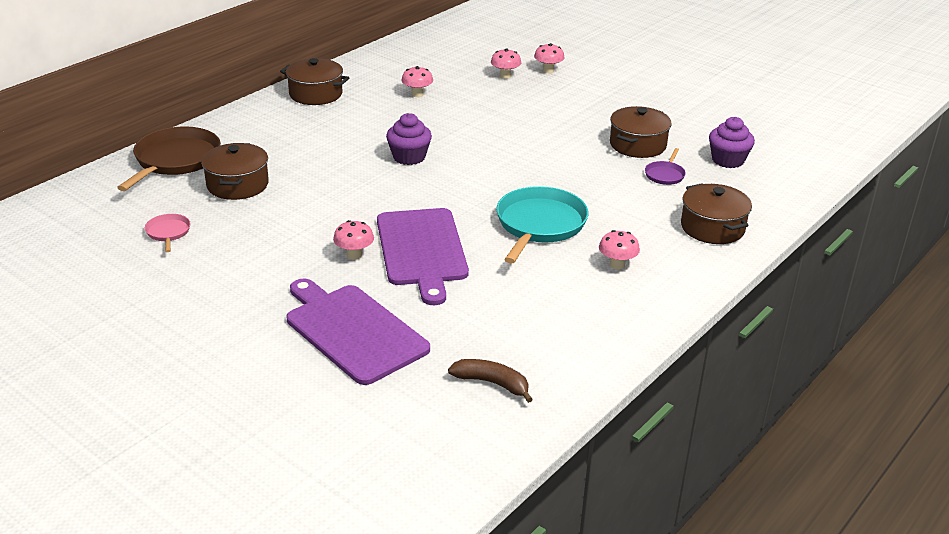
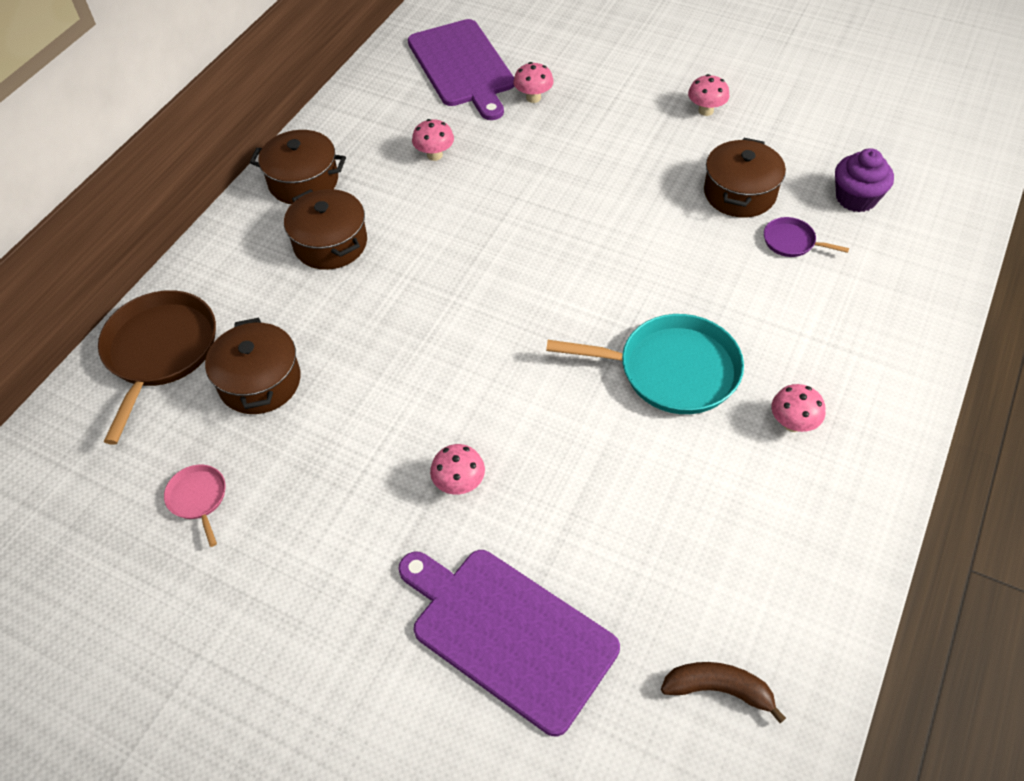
camera: 10 degrees left, 20 degrees up
purple cutting board [377,208,469,305] -> purple cutting board moved to [408,19,514,120]
purple cupcake [386,113,432,165] -> none
turquoise pan [496,186,588,264] -> turquoise pan turned 90 degrees clockwise [546,314,744,414]
pink mushroom [534,43,565,73] -> pink mushroom moved to [688,74,730,116]
purple pan [645,148,686,185] -> purple pan turned 105 degrees clockwise [764,217,849,257]
brown pot [681,183,752,244] -> brown pot moved to [284,189,367,270]

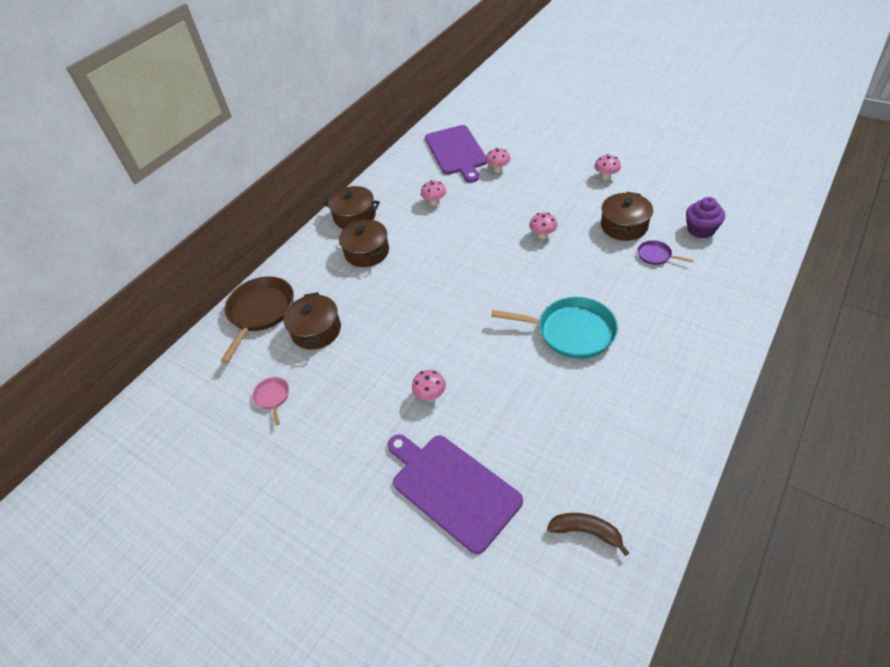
camera: 10 degrees right, 5 degrees down
pink mushroom [771,384,825,432] -> pink mushroom moved to [529,212,558,239]

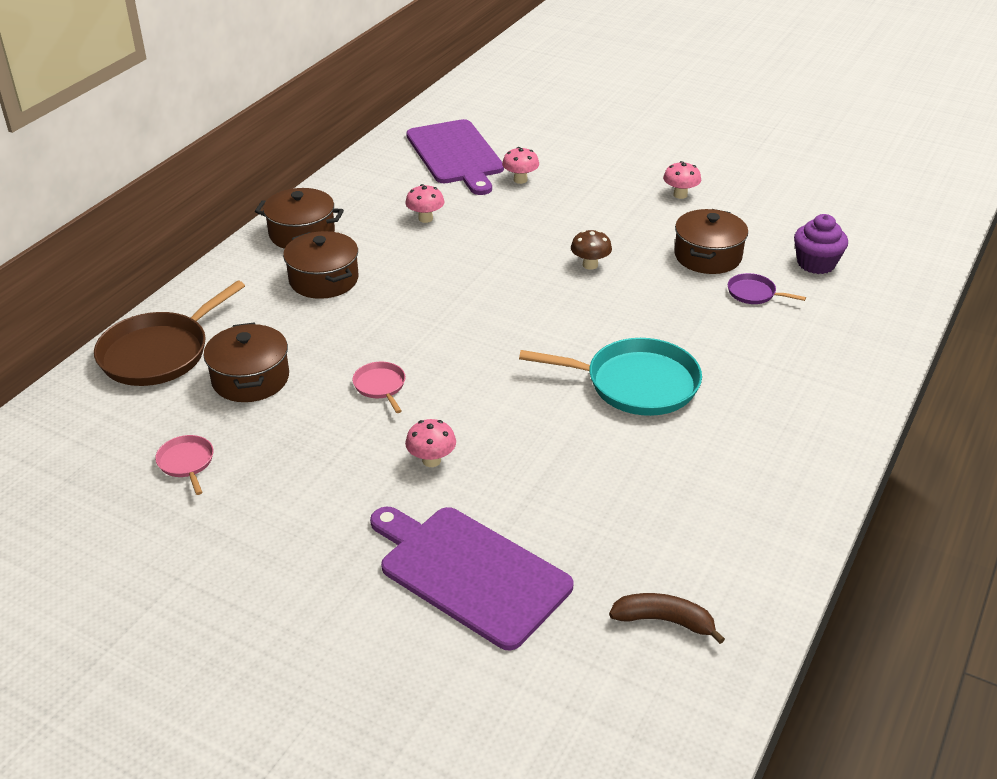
camera: 10 degrees left, 10 degrees down
brown pan [221,277,294,363] -> brown pan turned 150 degrees counterclockwise [94,280,245,386]
pink mushroom [529,212,558,239] -> brown mushroom [571,230,612,270]
none -> pink pan [352,362,405,413]

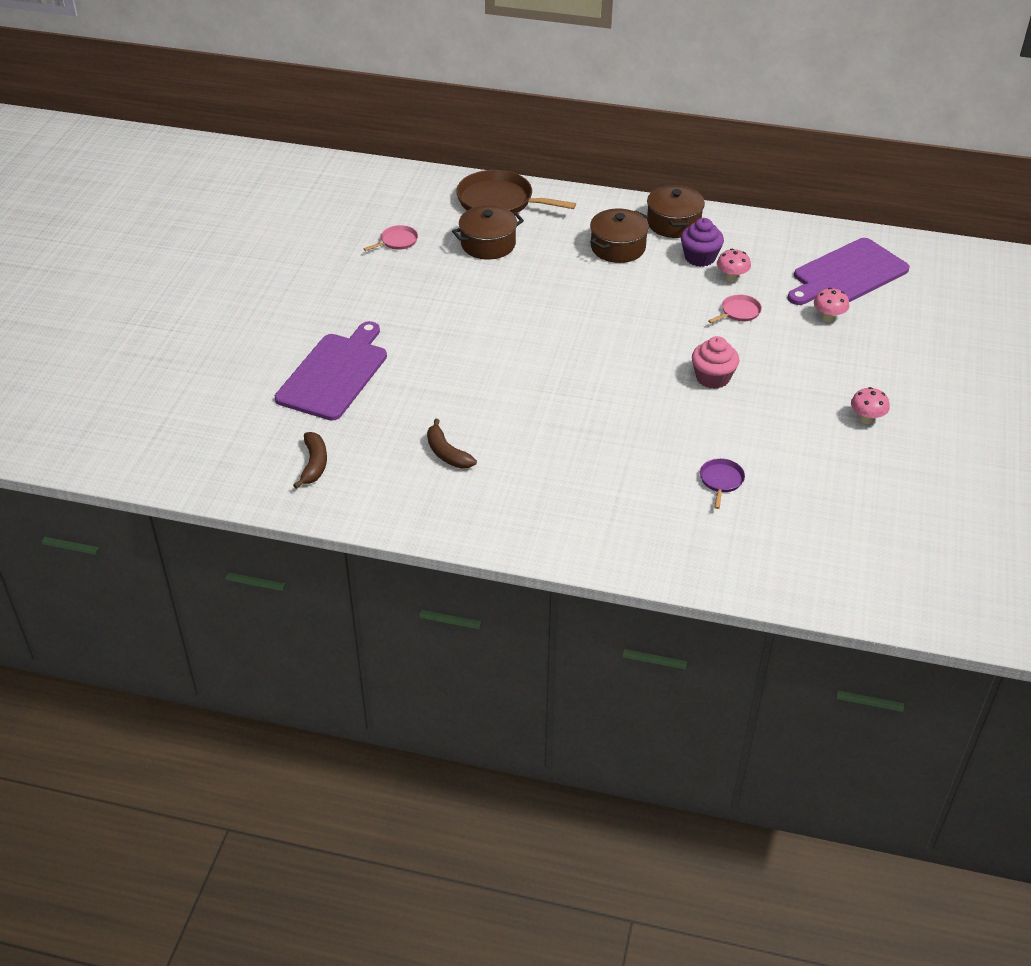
camera: 75 degrees right, 5 degrees up
pink pan [352,362,405,413] -> pink pan moved to [708,294,762,323]
pink mushroom [405,419,456,467] -> none
turquoise pan [519,338,702,416] -> none
brown mushroom [571,230,612,270] -> pink cupcake [692,336,740,389]
brown pot [674,209,748,274] -> none
purple cupcake [794,214,848,274] -> purple cupcake moved to [681,218,724,267]
none -> brown banana [427,419,477,469]

